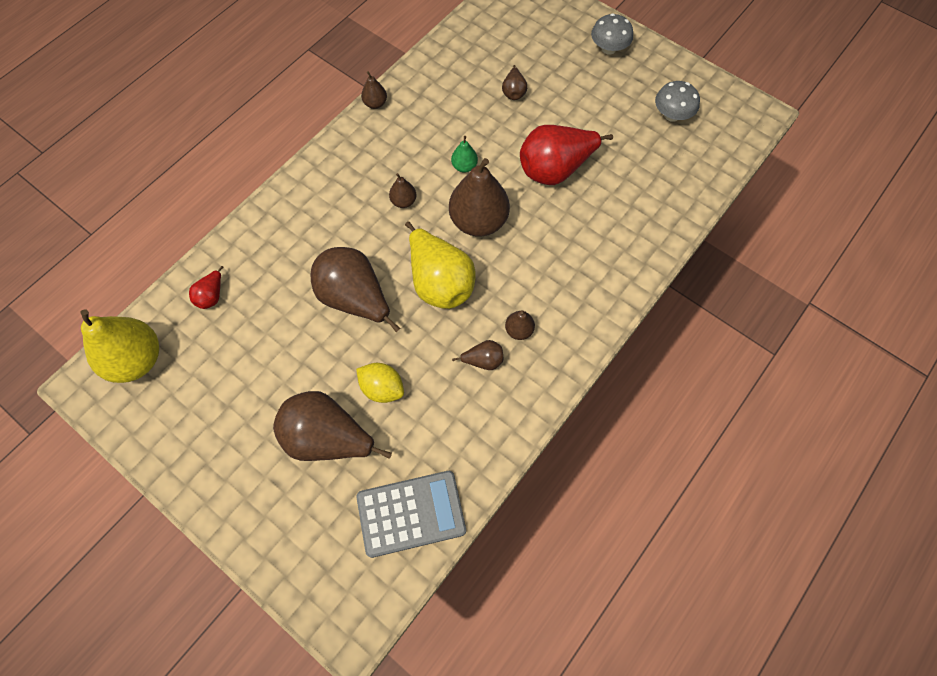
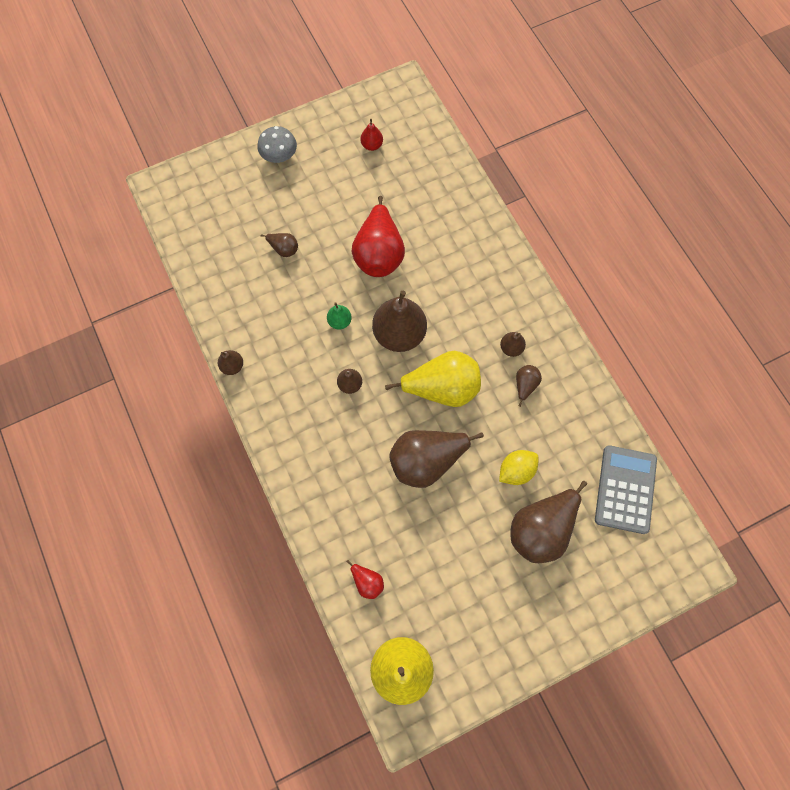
camera: 65 degrees left, 5 degrees up
grey mushroom [655,81,700,122] -> red pear [360,119,383,151]

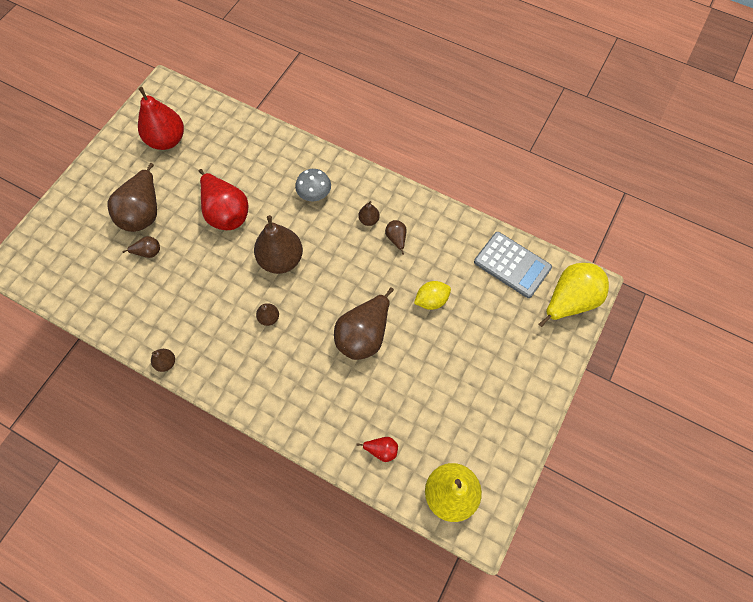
camera: 35 degrees left, 5 degrees down
grey mushroom [258,126,297,163] -> grey mushroom moved to [295,169,331,201]
green pear [327,302,352,330] -> none
red pear [360,119,383,151] -> red pear [138,87,184,150], size x2.17
yellow pear [385,351,481,407] -> yellow pear moved to [539,263,609,327]
yellow lemon [499,450,539,485] -> yellow lemon turned 45 degrees clockwise [414,281,451,310]
brown pear [510,481,587,563] -> brown pear moved to [107,163,157,232]
grey calculator [595,445,657,534] -> grey calculator turned 150 degrees clockwise [474,232,552,298]

